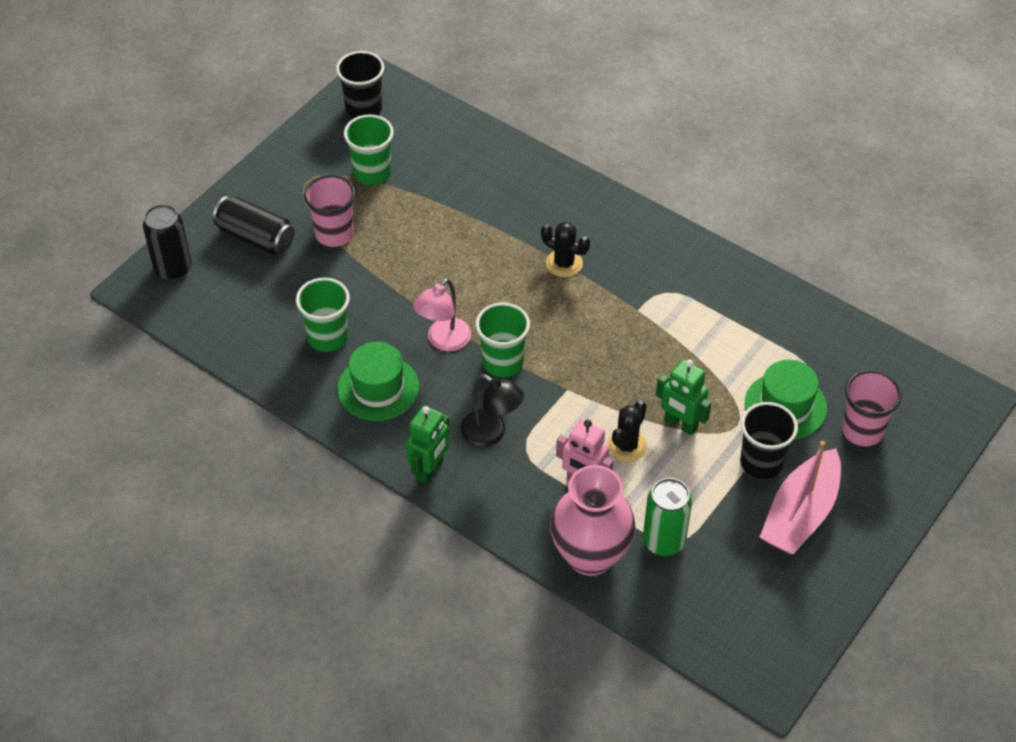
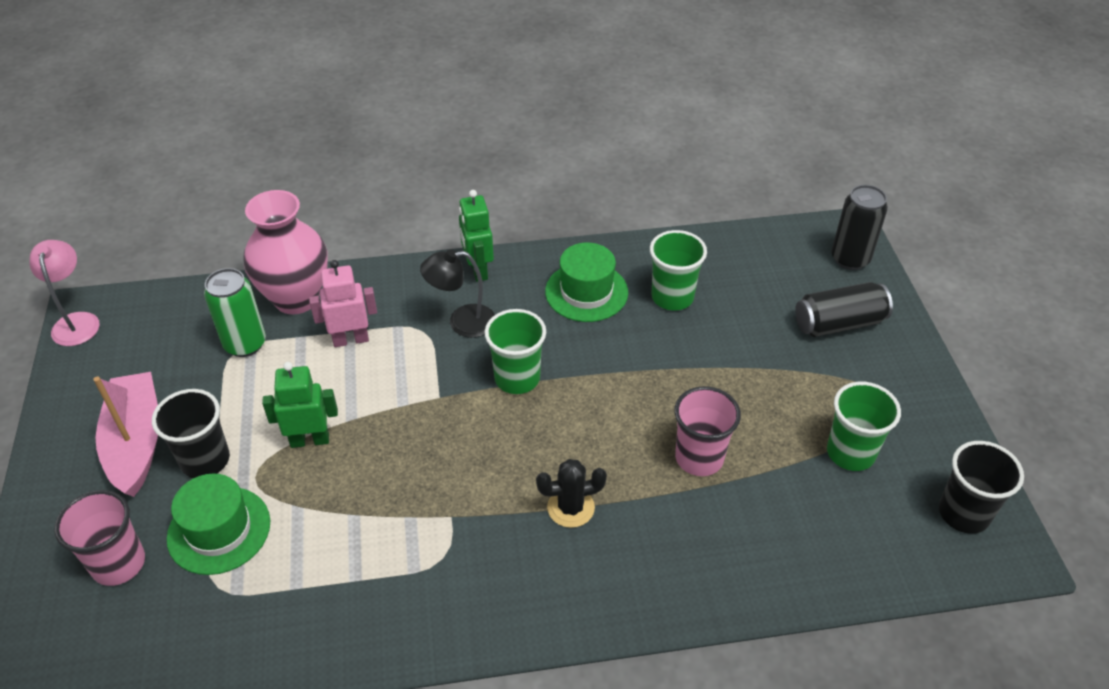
camera: 135 degrees right, 5 degrees down
pink cup [304,175,355,247] -> pink cup moved to [674,386,741,476]
pink lamp [413,278,471,351] -> pink lamp moved to [29,240,100,346]
black cactus [607,400,647,462] -> none

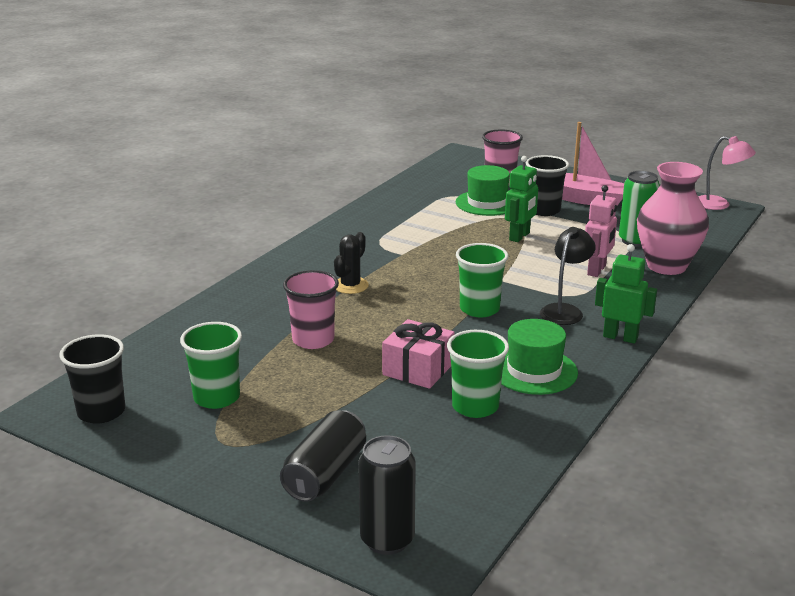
camera: 130 degrees right, 20 degrees down
none -> pink gift [382,319,455,389]

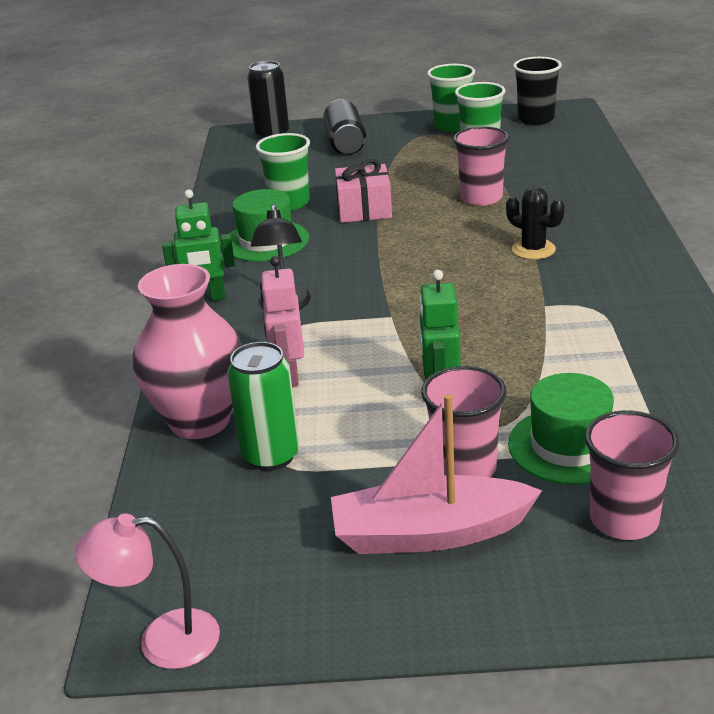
camera: 150 degrees right, 5 degrees up
black cactus [334,232,369,294] -> black cactus turned 45 degrees counterclockwise [506,187,564,260]
green cup [456,243,509,317] -> green cup moved to [427,64,475,132]
black cup [526,155,569,216] -> pink cup [421,366,506,477]

